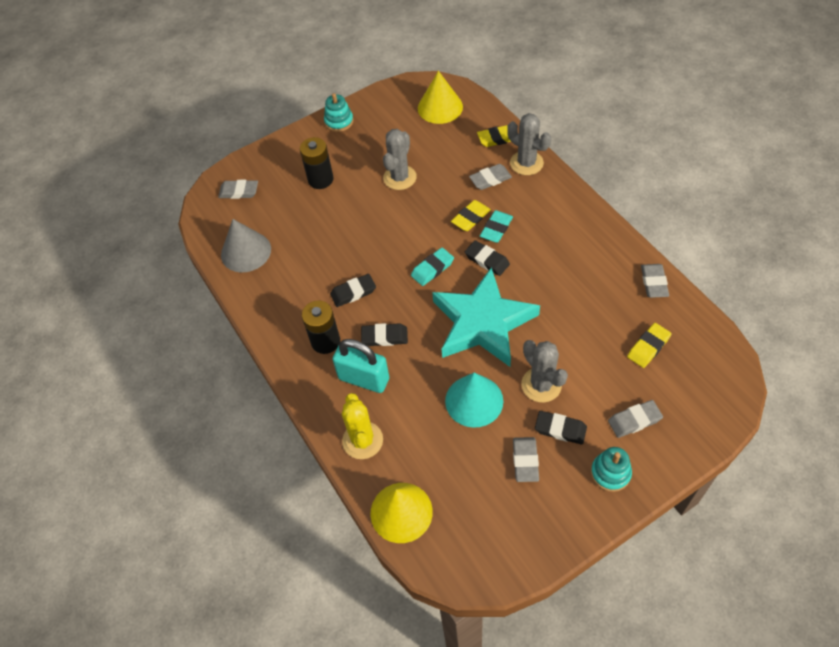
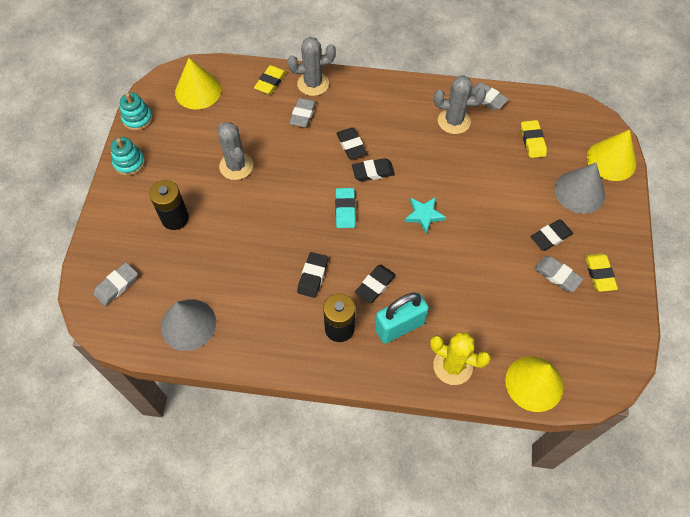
camera: 55 degrees left, 5 degrees up
turquoise star [432,267,540,367] -> turquoise star [404,197,446,234], size x0.41
turquoise cone [445,373,503,428] -> none
yellow eraser [451,200,491,231] -> yellow eraser moved to [585,253,618,292]
turquoise eraser [480,210,513,243] -> black eraser [336,128,367,159]
grey cactus [521,340,568,403] -> grey cactus moved to [434,75,486,134]
turquoise stacking toy [591,447,632,492] -> turquoise stacking toy moved to [120,93,153,131]
grey eraser [608,400,663,438] -> grey cone [554,163,605,214]
none -> yellow cone [587,130,636,181]

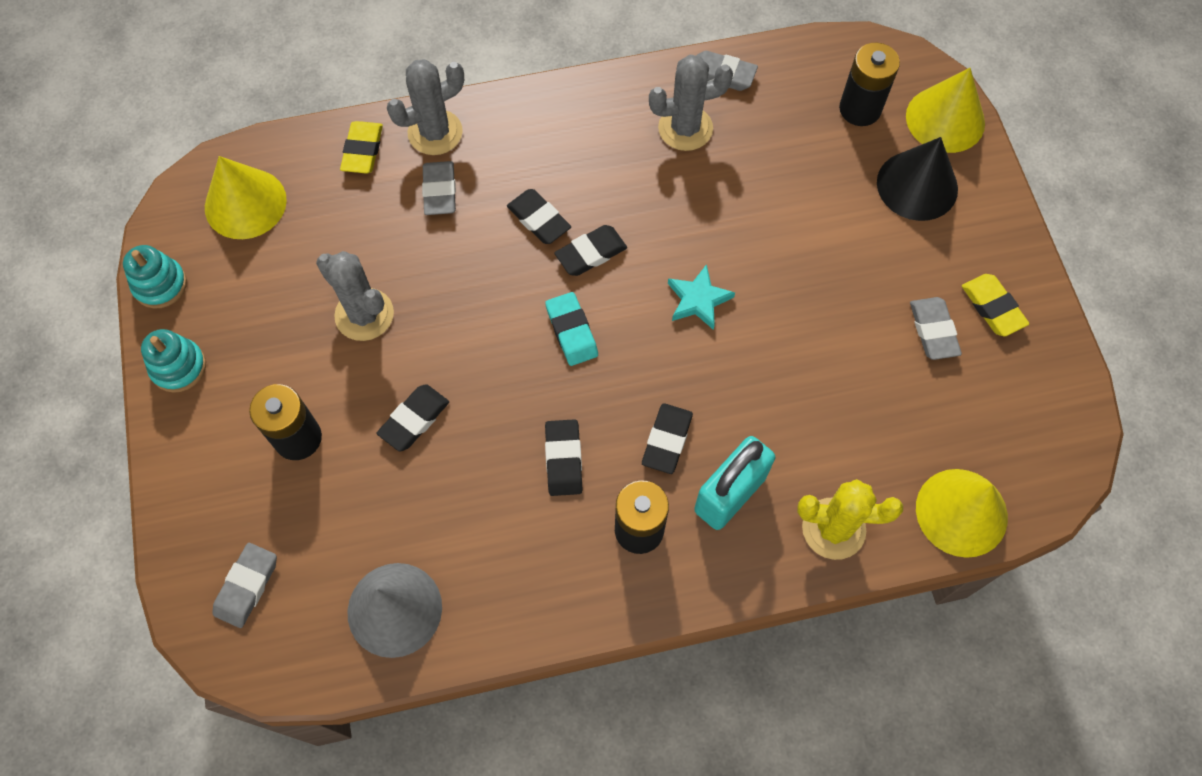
camera: 20 degrees left, 5 degrees up
yellow eraser [521,120,547,158] -> none
black eraser [531,219,573,251] -> black eraser moved to [377,384,449,452]
grey eraser [535,256,583,292] -> grey eraser turned 60 degrees clockwise [910,297,962,360]
grey cone [554,163,605,214] -> black cone [877,137,958,221]
none -> black battery [839,43,900,126]

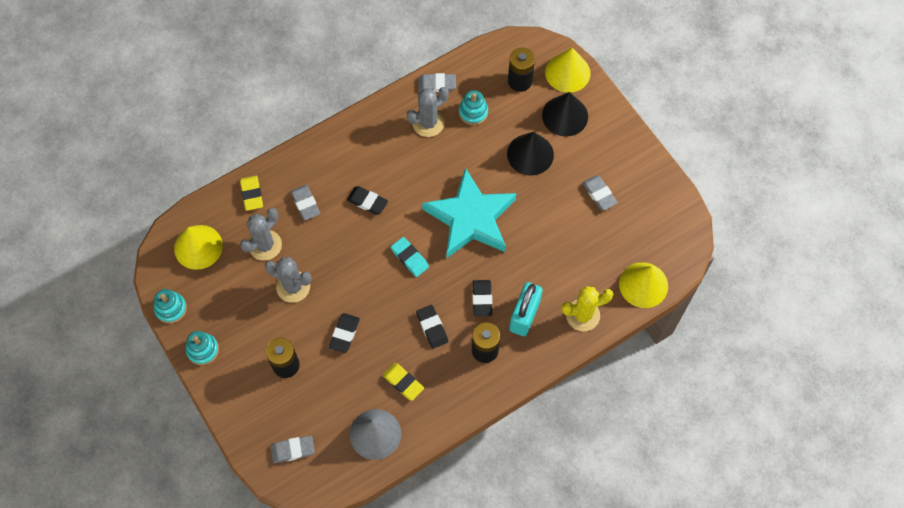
camera: 20 degrees left, 0 degrees up
grey eraser [212,543,277,628] -> grey eraser turned 75 degrees clockwise [271,435,315,463]
grey cactus [387,59,464,155] -> grey cactus moved to [240,208,282,261]
black eraser [554,225,627,276] -> none
turquoise star [668,264,735,330] -> turquoise star [422,168,516,258], size x2.45
yellow eraser [962,274,1029,336] -> yellow eraser moved to [383,363,424,401]
none -> turquoise stacking toy [459,90,488,125]
none -> black cone [507,132,554,176]

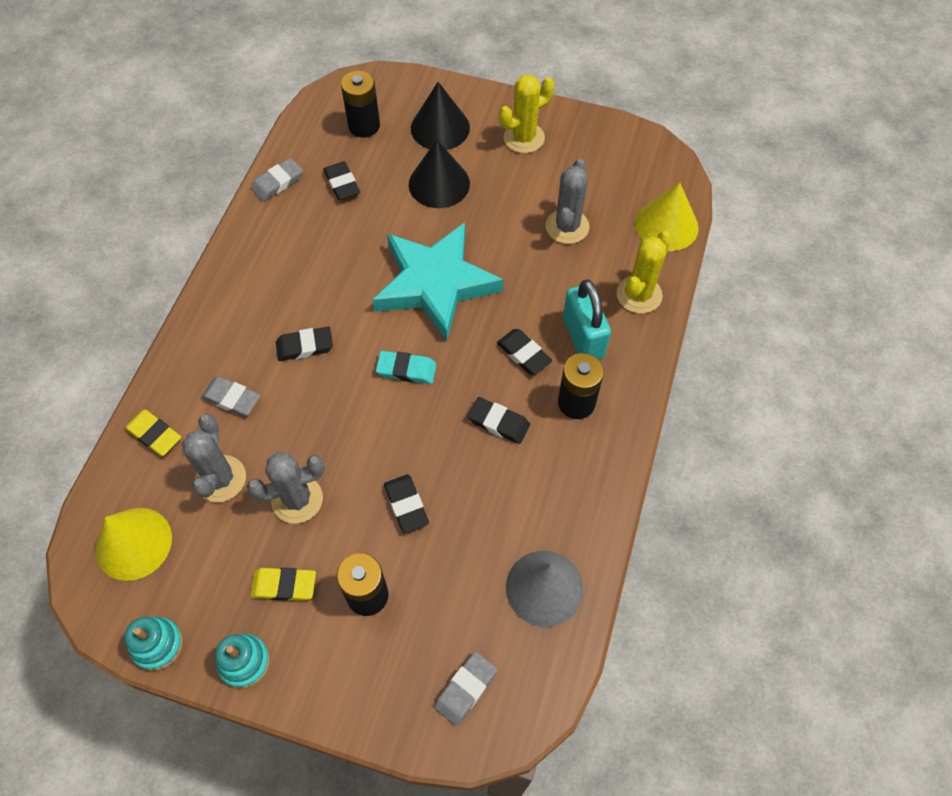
camera: 40 degrees left, 5 degrees down
yellow eraser [383,363,424,401] -> yellow eraser moved to [250,568,316,601]
grey cactus [407,87,449,137] -> grey cactus moved to [546,159,590,244]
turquoise stacking toy [459,90,488,125] -> black eraser [323,161,360,200]
yellow cone [545,48,591,93] -> none
grey eraser [582,175,618,211] -> none
none -> yellow cactus [499,74,554,153]

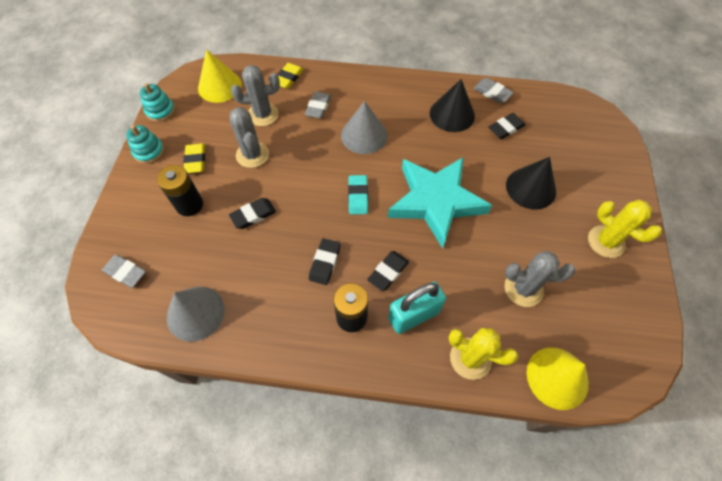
camera: 80 degrees right, 0 degrees up
black eraser [276,327,333,361] -> grey cone [341,101,387,154]
black battery [341,71,380,138] -> none
black cone [411,82,470,150] -> black cone moved to [430,79,475,132]

